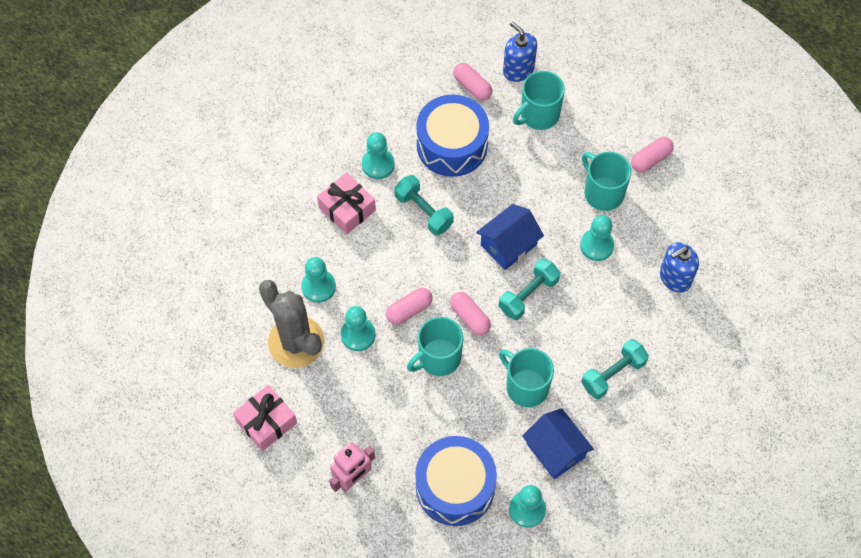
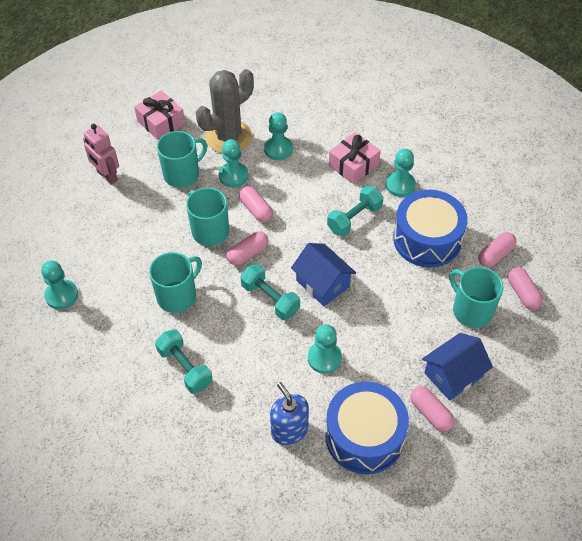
camera: 90 degrees right, 10 degrees down
blue drum [415,436,497,526] -> blue drum moved to [325,382,409,474]
blue soap dispenser [503,21,537,82] -> pink capsule [508,267,543,310]
blue house [522,408,594,479] -> blue house moved to [422,333,493,401]
turquoise mug [582,151,632,211] -> turquoise mug moved to [157,131,207,188]

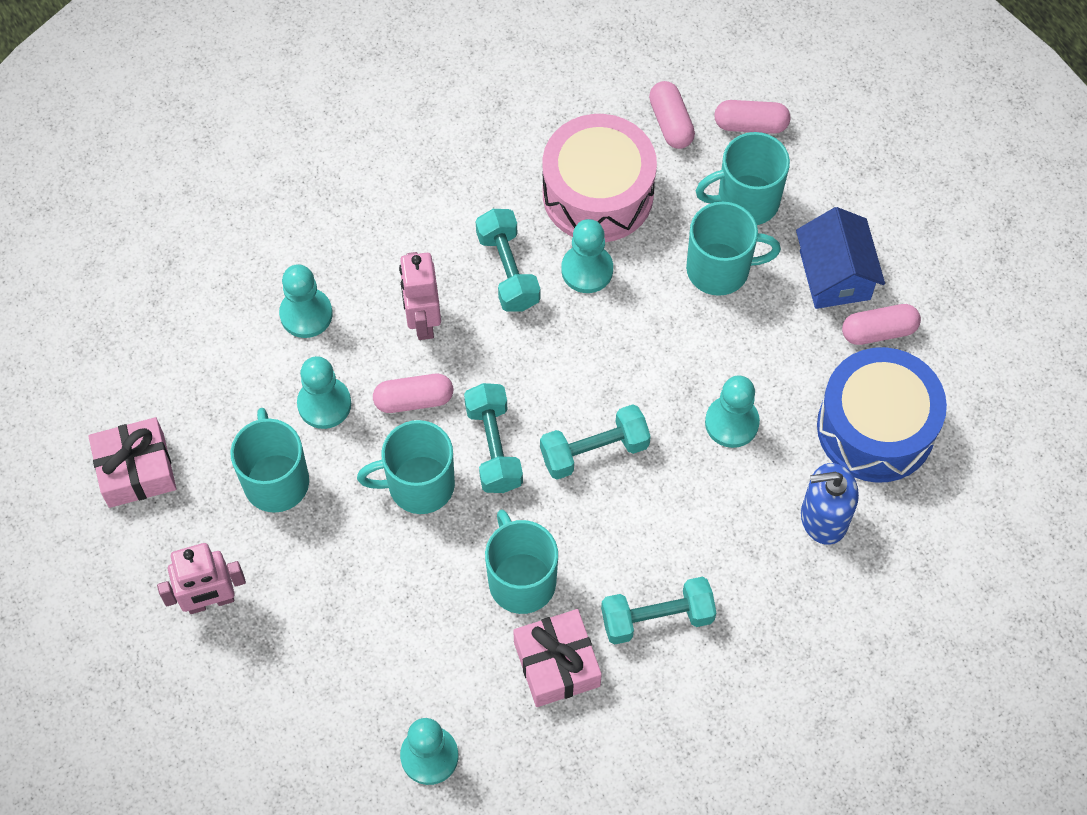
camera: 65 degrees left, 10 degrees up
grey cactus [196,69,254,153] -> none
pink capsule [227,231,269,265] -> turquoise dumbbell [464,383,523,493]
blue house [291,243,356,306] -> none
pink gift [329,132,381,184] -> pink gift moved to [513,609,602,707]
turquoise pawn [386,149,416,197] -> turquoise pawn moved to [561,219,613,293]
blue drum [393,190,467,268] -> pink drum [543,114,657,242]
none -> pink robot [399,252,441,340]
none -> turquoise mug [686,202,781,296]

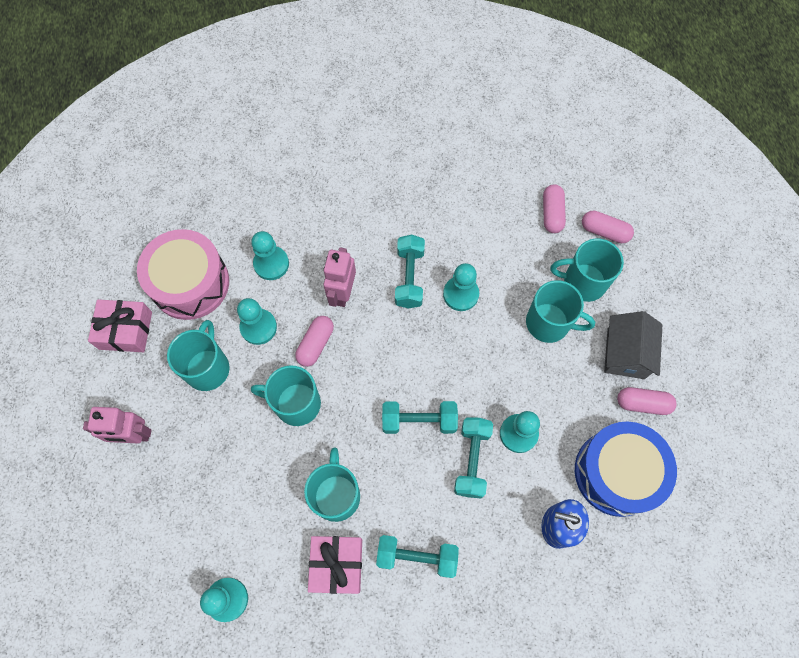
camera: 20 degrees right, 5 degrees up
pink capsule [373,374,453,413] -> pink capsule turned 75 degrees counterclockwise [295,316,334,367]
turquoise dumbbell [464,383,523,493] -> turquoise dumbbell moved to [454,417,493,498]
pink drum [543,114,657,242] -> pink drum moved to [137,229,229,320]
blue house [796,207,885,309] -> grey house [604,311,662,379]

